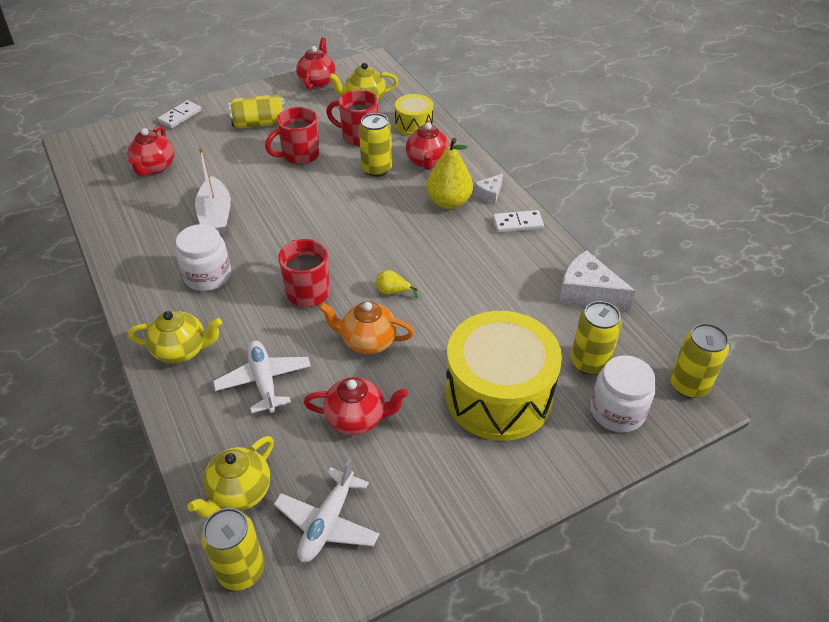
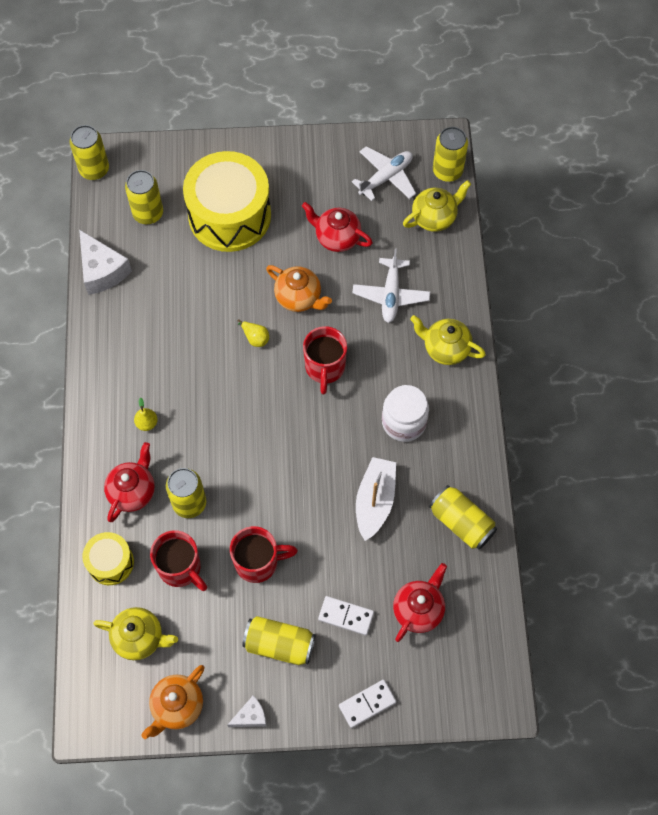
camera: 155 degrees left, 20 degrees up
red teapot [296,37,336,90] -> orange teapot [141,665,204,739]
yellow pear [426,138,473,209] -> yellow pear [134,398,158,431], size x0.48
white cheese [474,174,503,204] -> white cheese moved to [227,696,267,727]
white domino [493,210,544,233] -> white domino moved to [318,596,374,635]
white jar [590,355,656,432] -> none
none -> yellow can [429,485,497,550]

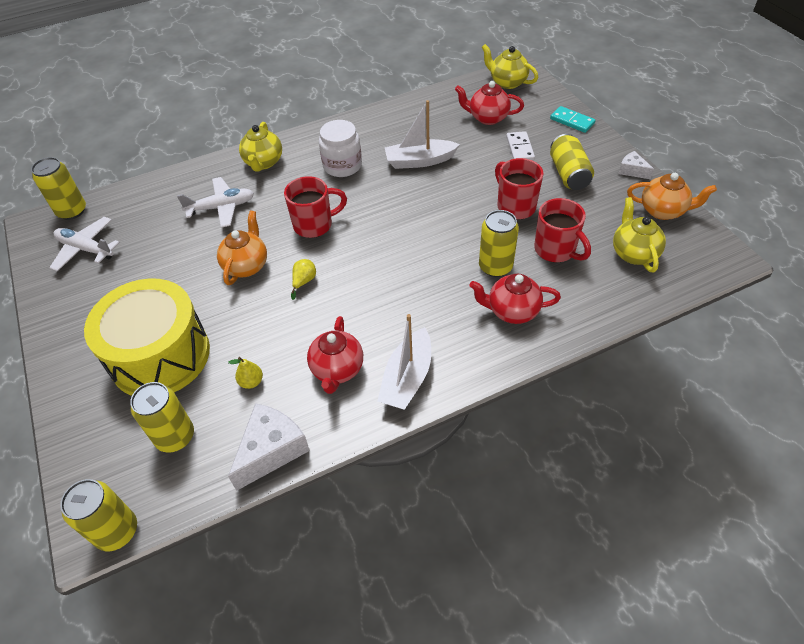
camera: 110 degrees left, 15 degrees down
yellow drum [82,532,134,585] -> none
yellow pear [134,398,158,431] -> yellow pear moved to [228,357,263,389]
red mug [150,530,207,591] -> red mug turned 120 degrees clockwise [534,198,591,262]
red teapot [302,202,373,252] -> red teapot moved to [307,316,363,394]
white domino [339,680,396,728] -> turquoise domino [550,106,596,133]
yellow teapot [403,180,471,232] -> yellow teapot moved to [482,44,538,89]
yellow can [429,485,497,550] -> none
none -> white boat [378,314,431,410]

